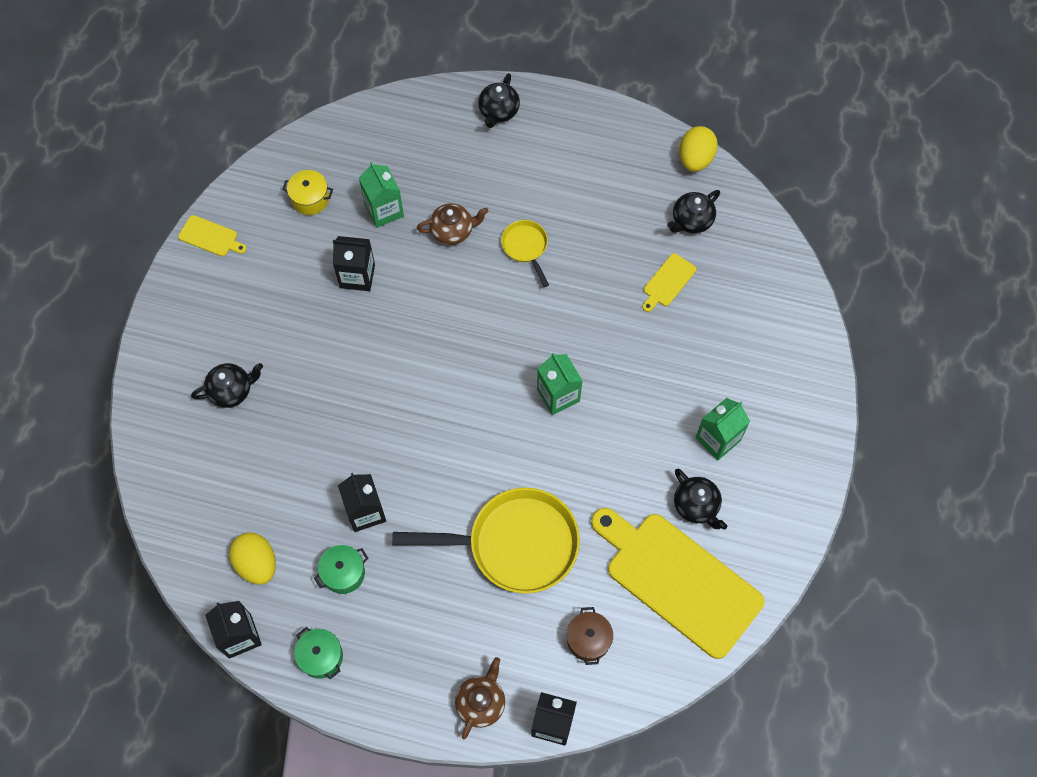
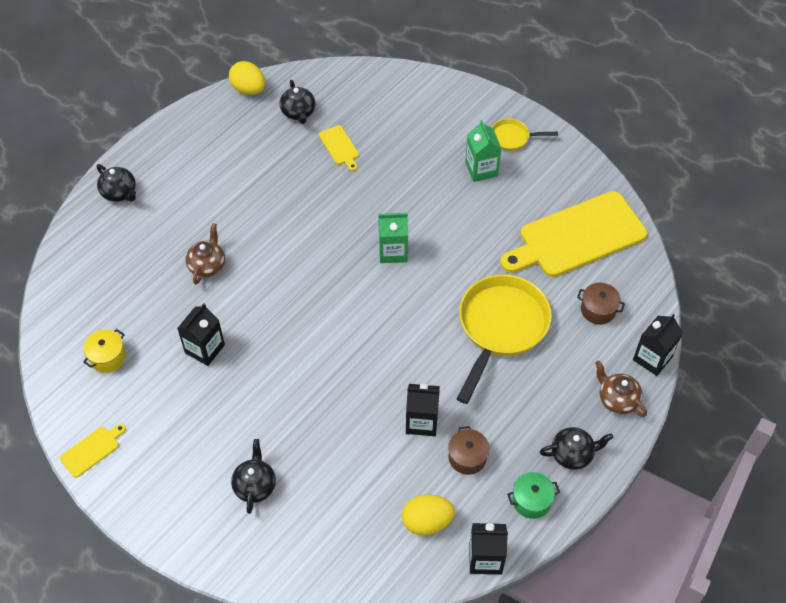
camera: 65 degrees left, 10 degrees down
green pot [314,545,368,594] -> brown pot [448,426,489,475]
green carton [359,161,404,228] -> none
yellow pan [501,220,549,287] -> yellow pan moved to [492,118,558,151]
black teapot [674,469,727,530] -> black teapot moved to [540,427,613,470]

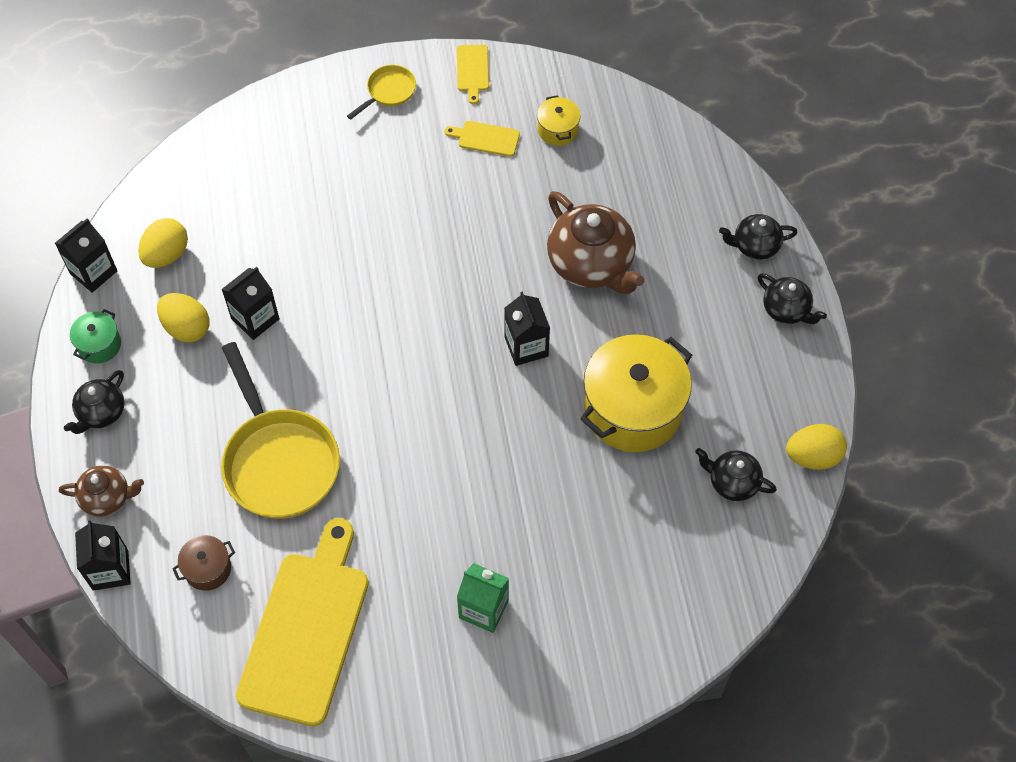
camera: 130 degrees right, 5 degrees up
black carton [177,304,225,366] -> black carton moved to [504,291,550,366]
brown teapot [186,223,225,285] -> brown teapot [547,191,644,295], size x1.81
black teapot [231,439,276,514] -> black teapot moved to [758,273,827,324]
yellow cutting board [319,125,359,171] -> yellow cutting board moved to [445,121,520,157]
green carton [378,213,408,263] -> none
brown pot [448,426,489,475] -> yellow egg [157,293,209,342]
yellow pan [492,118,558,151] -> yellow pan moved to [347,65,416,120]
none -> yellow pot [580,334,692,452]

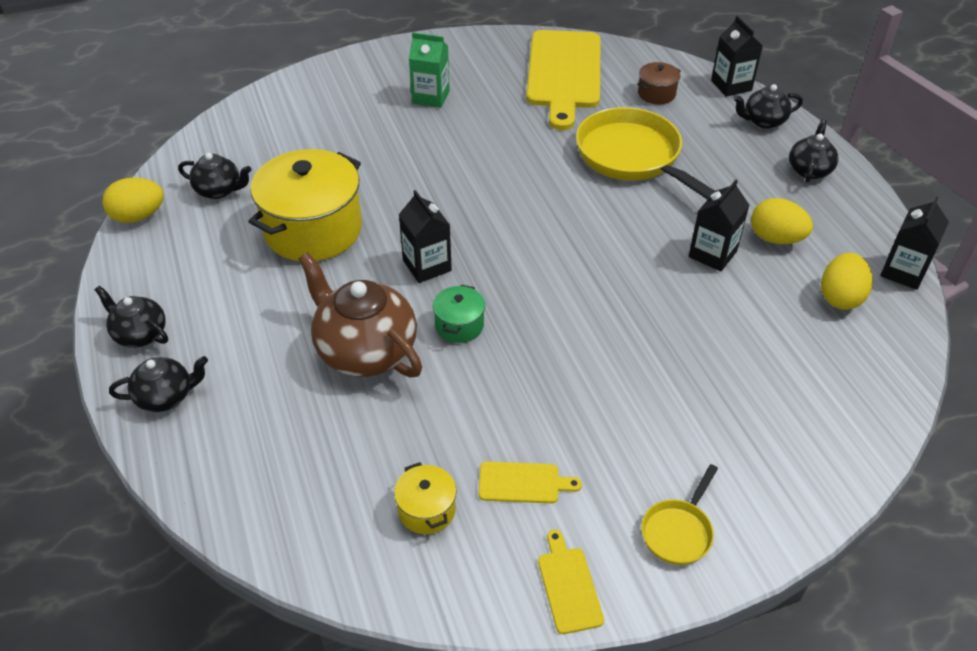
camera: 170 degrees right, 15 degrees down
brown teapot [59,465,144,517] -> black teapot [734,84,803,129]
green pot [70,309,121,364] -> green pot moved to [433,285,485,343]

